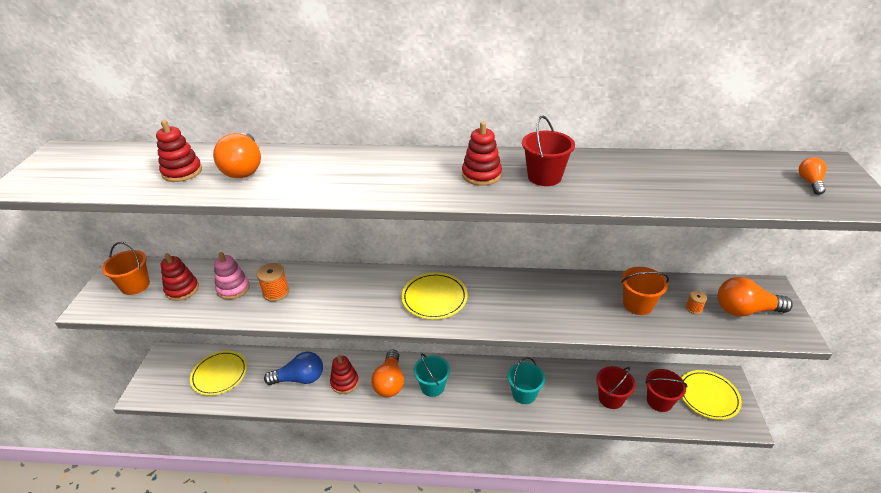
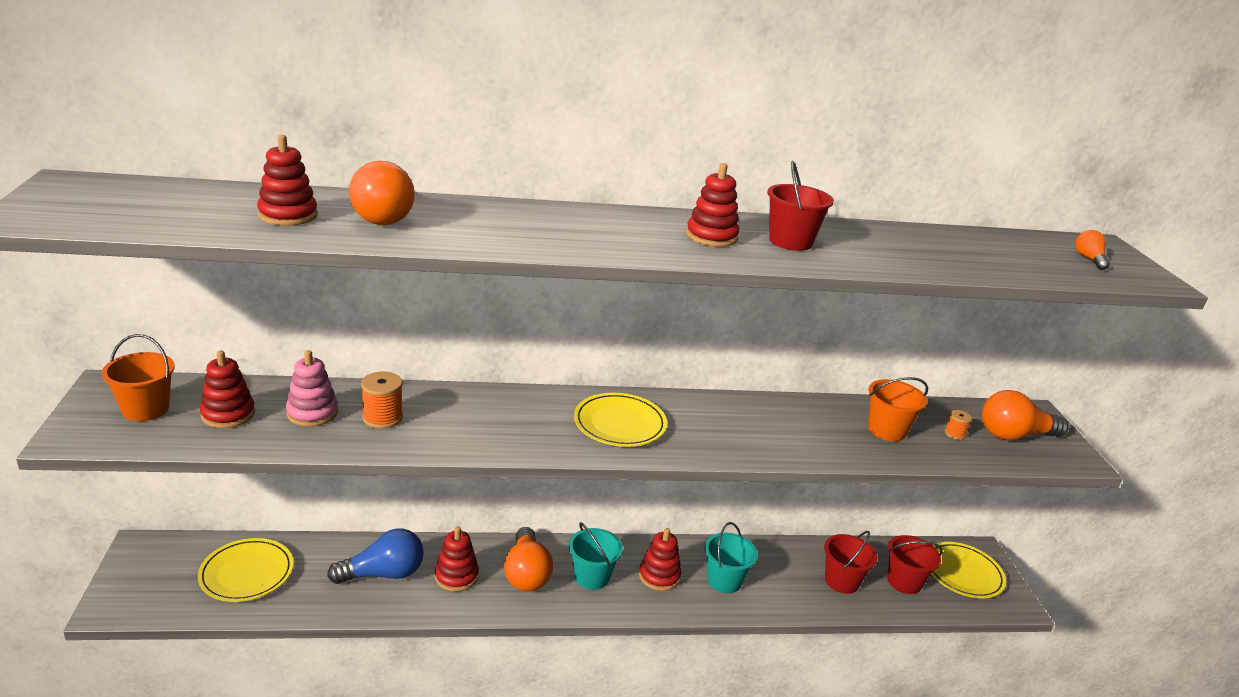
camera: 15 degrees left, 10 degrees down
none -> red stacking toy [639,528,681,591]

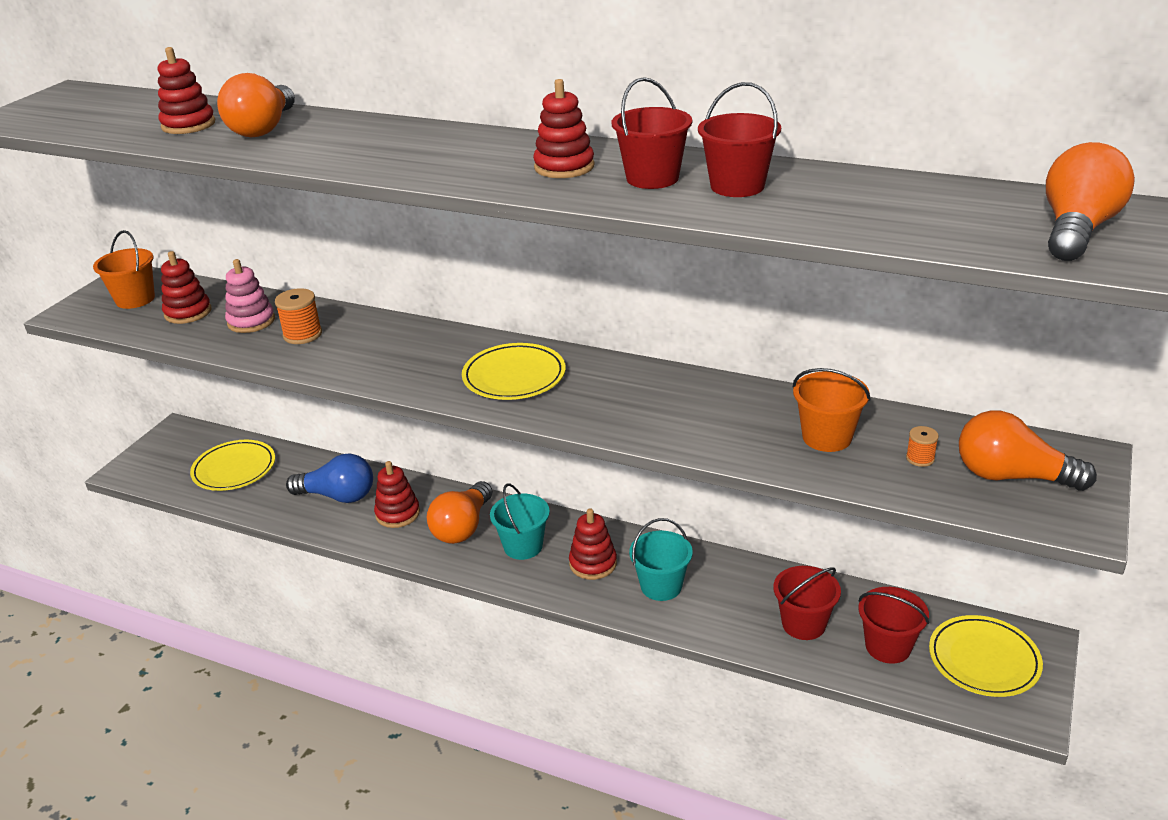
camera: 35 degrees right, 5 degrees up
orange light bulb [1075,230,1110,270] -> orange light bulb [1046,142,1135,261], size x2.00
none -> red bucket [698,82,781,197]

